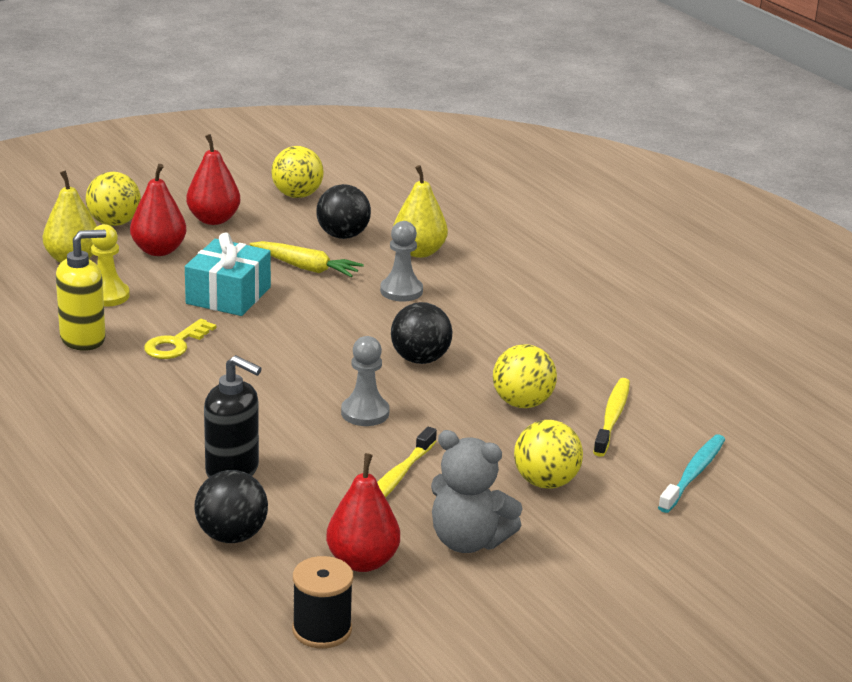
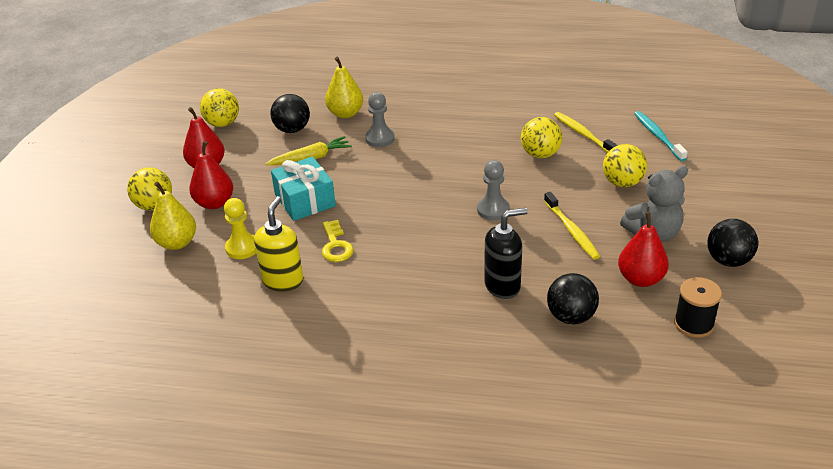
camera: 45 degrees left, 10 degrees up
black ball [391,302,452,364] -> black ball moved to [707,219,758,267]

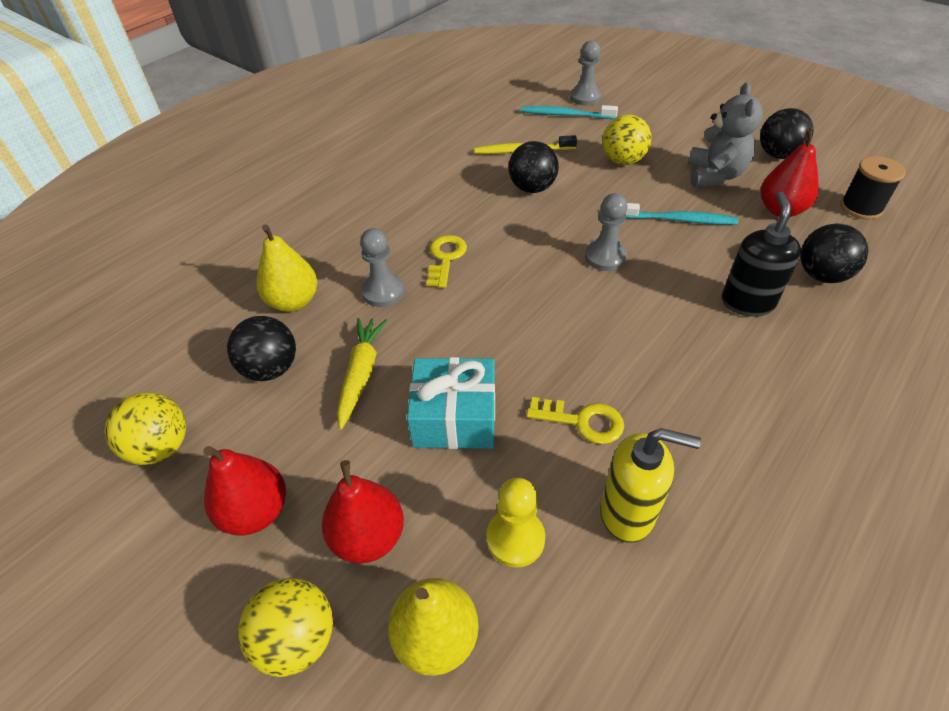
camera: 60 degrees left, 10 degrees up
yellow soap dispenser [254,196,303,292] -> yellow soap dispenser turned 150 degrees clockwise [600,428,701,543]
yellow ball [521,117,562,158] -> black ball [509,141,559,193]
yellow toothbrush [544,192,600,260] -> turquoise toothbrush [625,203,738,225]
none -> yellow key [427,235,467,288]
none -> grey pawn [570,40,601,106]

